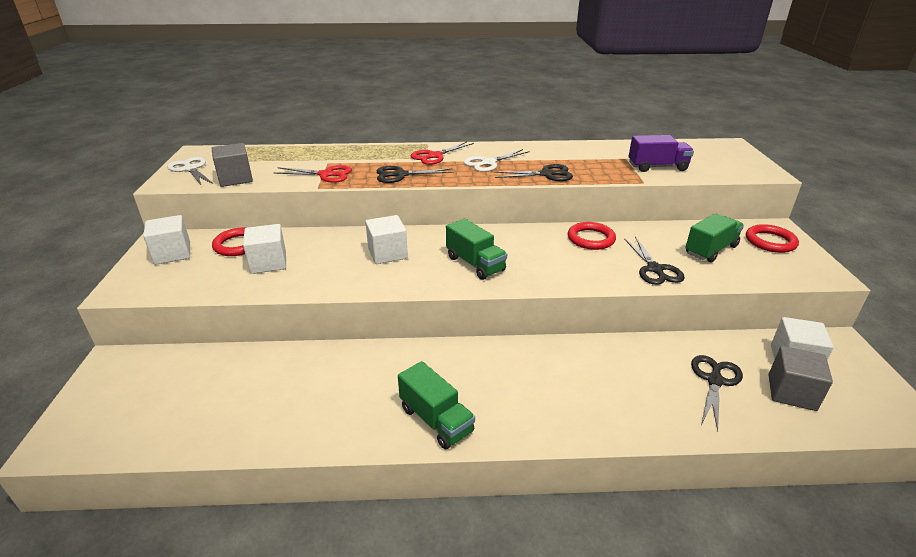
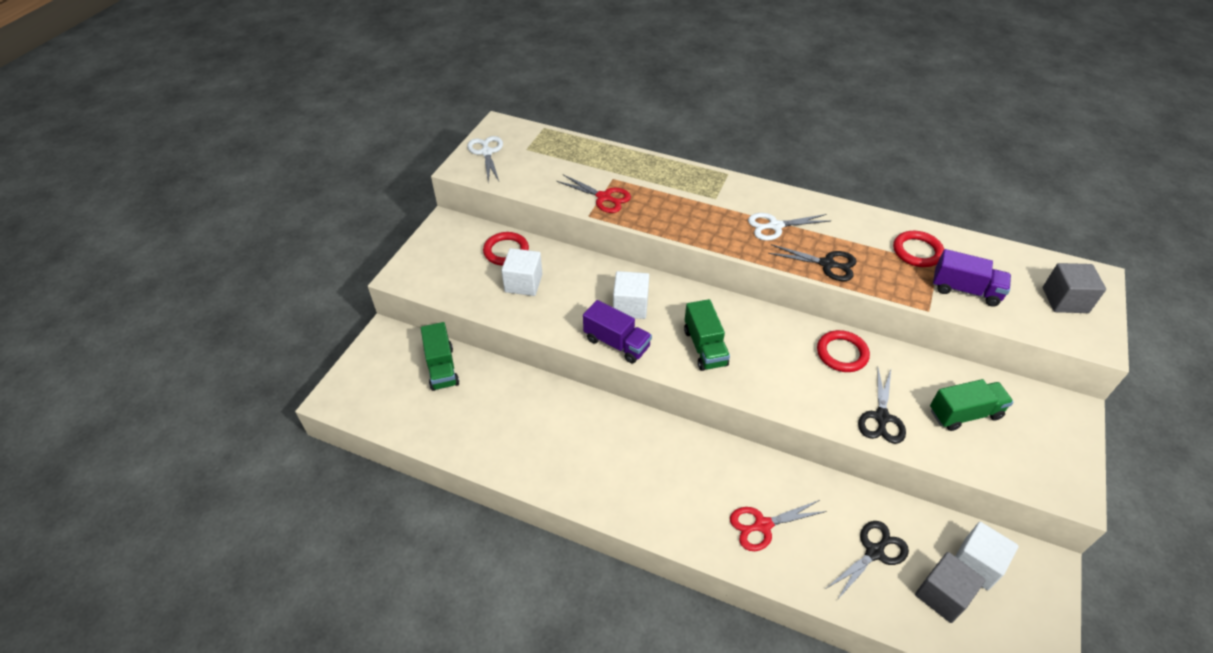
camera: 25 degrees right, 15 degrees up
white cube [143,215,190,265] -> none
grey cube [212,143,253,187] -> grey cube moved to [1043,263,1106,313]
black scissors [377,166,454,183] -> none
green truck [398,361,475,449] -> green truck moved to [421,322,459,391]
red scissors [411,142,474,165] -> red scissors moved to [730,500,827,551]
red ring [746,224,799,253] -> red ring moved to [893,231,944,267]
none -> purple truck [583,300,652,363]

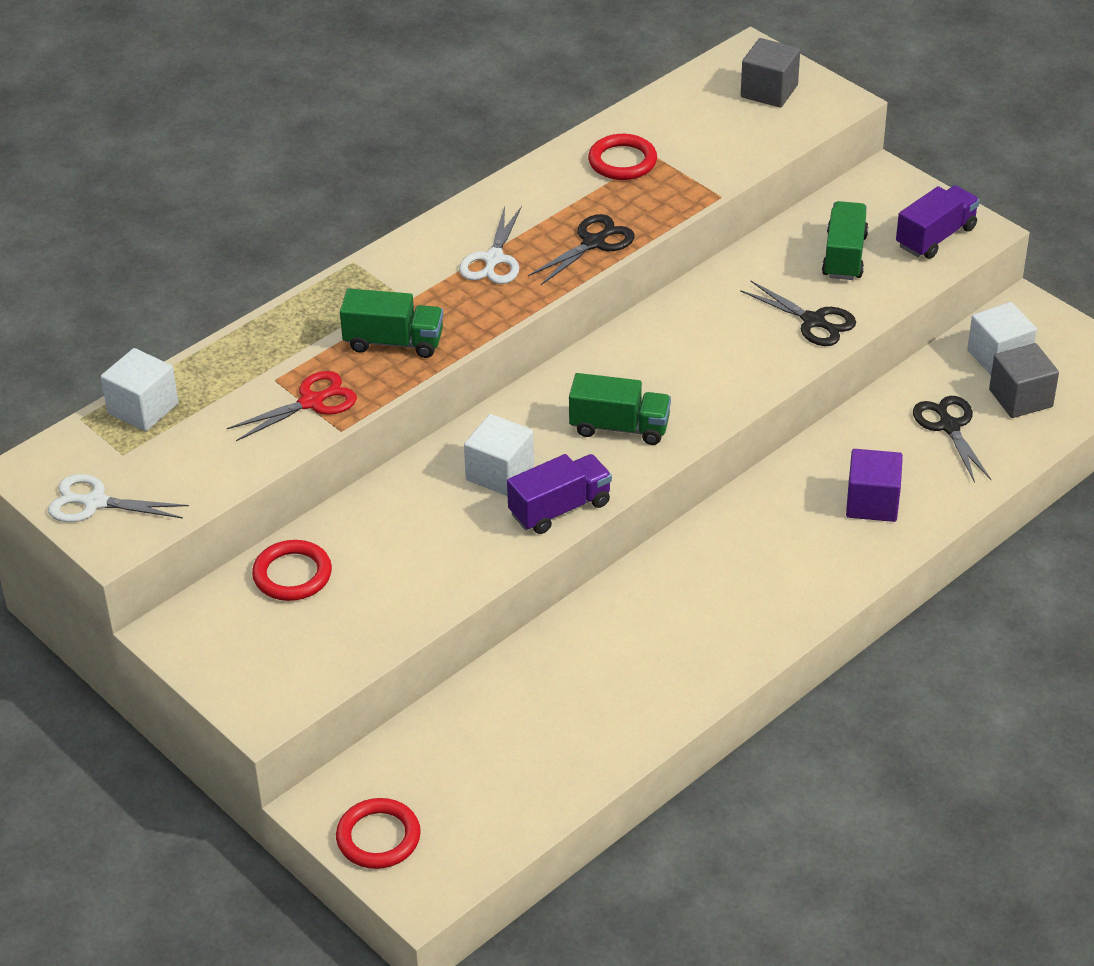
camera: 65 degrees left, 5 degrees down
green truck [421,322,459,391] -> green truck moved to [340,289,443,358]
white cube [501,248,542,296] -> white cube moved to [101,348,178,431]
red scissors [730,500,827,551] -> purple cube [846,449,903,522]
red ring [817,330,870,372] -> red ring moved to [336,798,421,869]
purple truck [933,249,1011,307] -> purple truck moved to [896,185,980,259]

